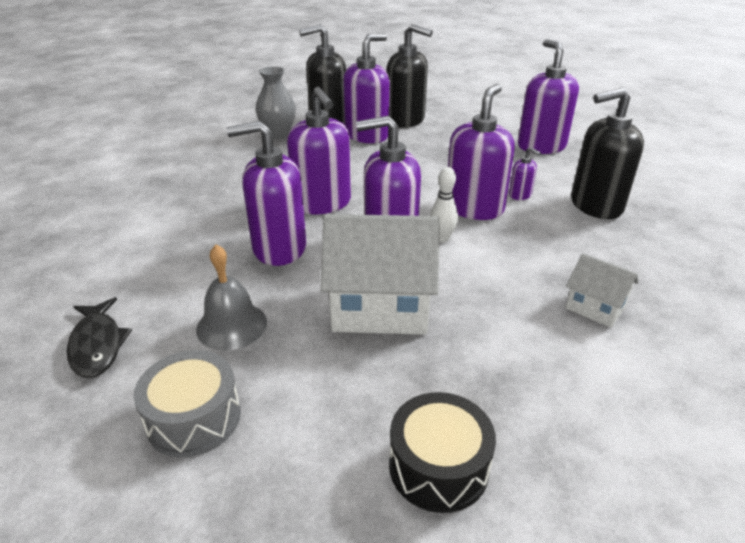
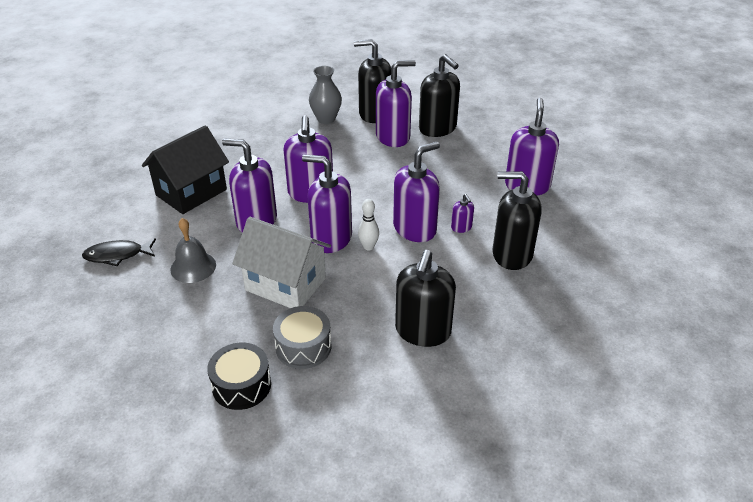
camera: 25 degrees right, 5 degrees up
black fish [67,297,132,378] -> black fish turned 75 degrees clockwise [82,238,156,266]
grey drum [134,350,241,458] -> grey drum moved to [273,306,331,369]
white house [565,253,639,328] -> black soap dispenser [395,250,456,347]
none -> black house [142,125,229,214]

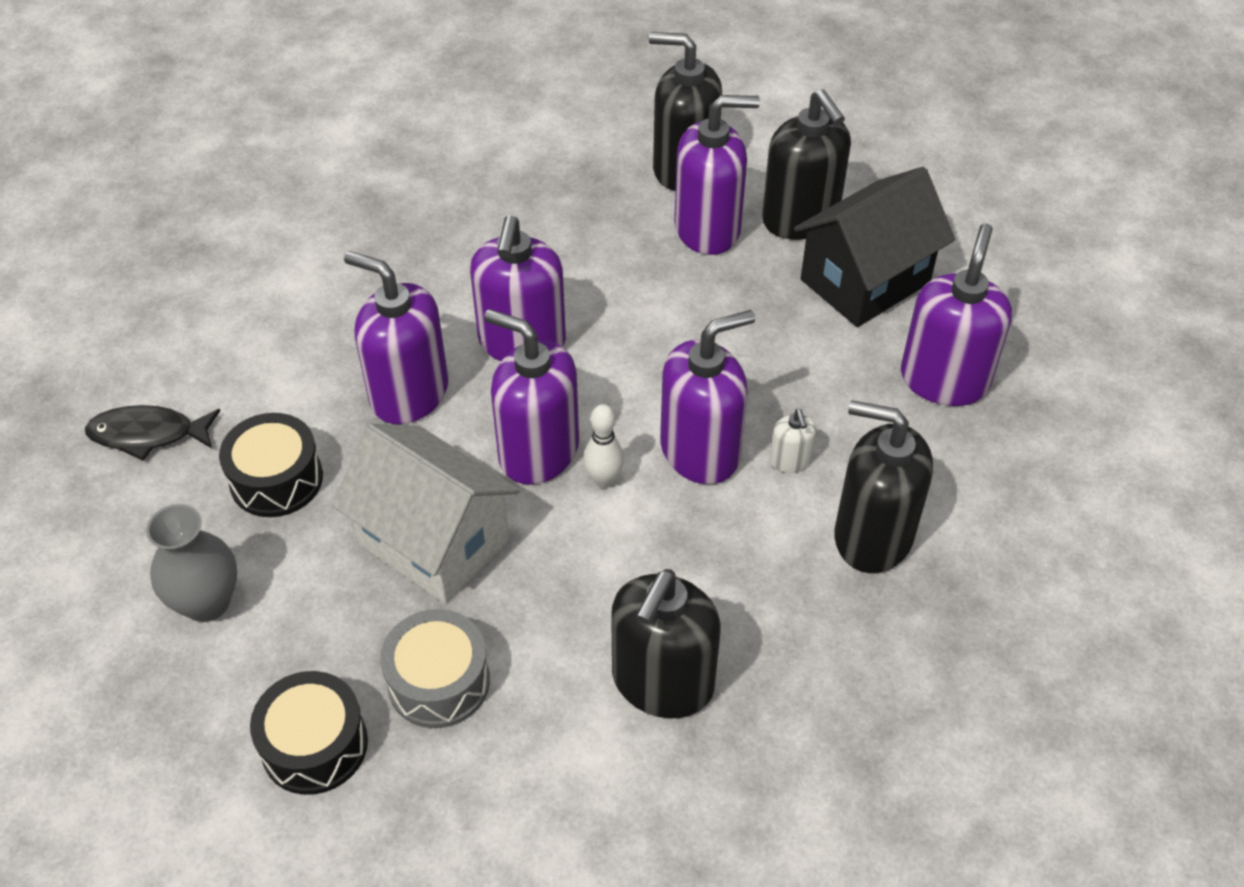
camera: 10 degrees right, 10 degrees up
black house [142,125,229,214] -> black house moved to [794,167,955,327]
grey bell [170,218,216,283] -> black drum [219,413,323,517]
grey vase [309,66,342,124] -> grey vase moved to [146,504,237,622]
purple soap dispenser [451,194,474,233] -> white soap dispenser [770,409,816,473]

